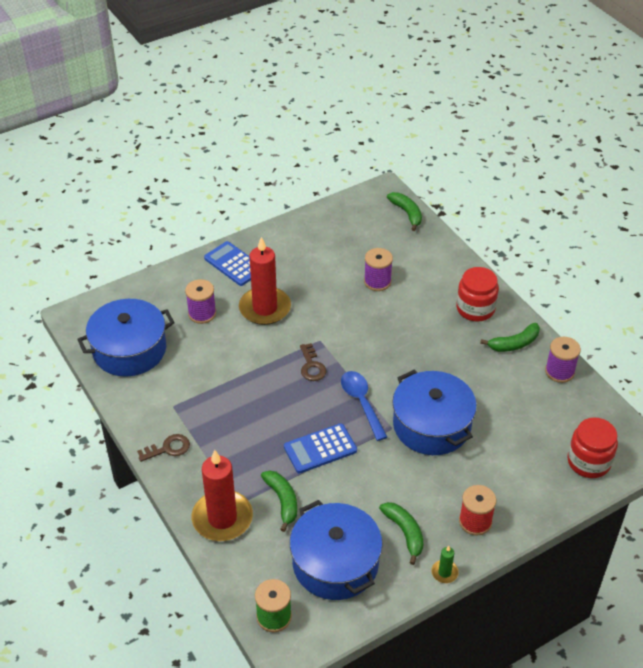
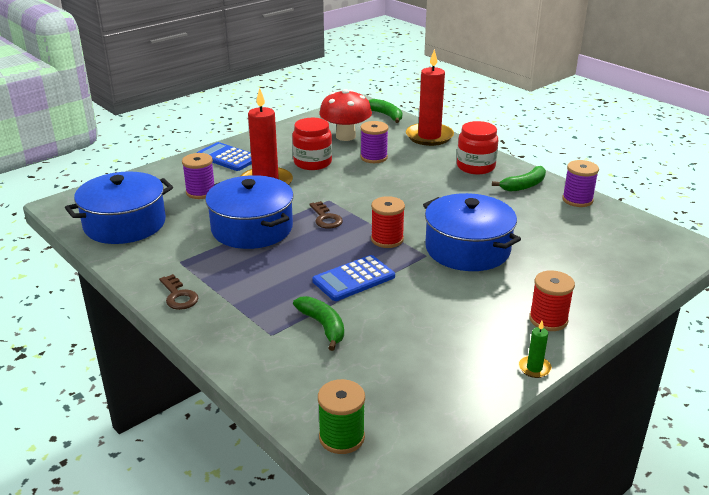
camera: 10 degrees left, 15 degrees down
brown key [137,434,190,462] -> brown key turned 90 degrees clockwise [159,274,198,310]
red candle [192,450,253,541] -> red candle moved to [406,49,454,146]
blue pot [290,500,383,600] -> blue pot moved to [205,175,294,249]
blue spoon [341,371,387,441] -> red spool [371,196,405,248]
green banana [379,502,424,565] -> none
red jar [567,417,618,478] -> red jar moved to [292,118,332,170]
none -> red mushroom [319,89,372,141]

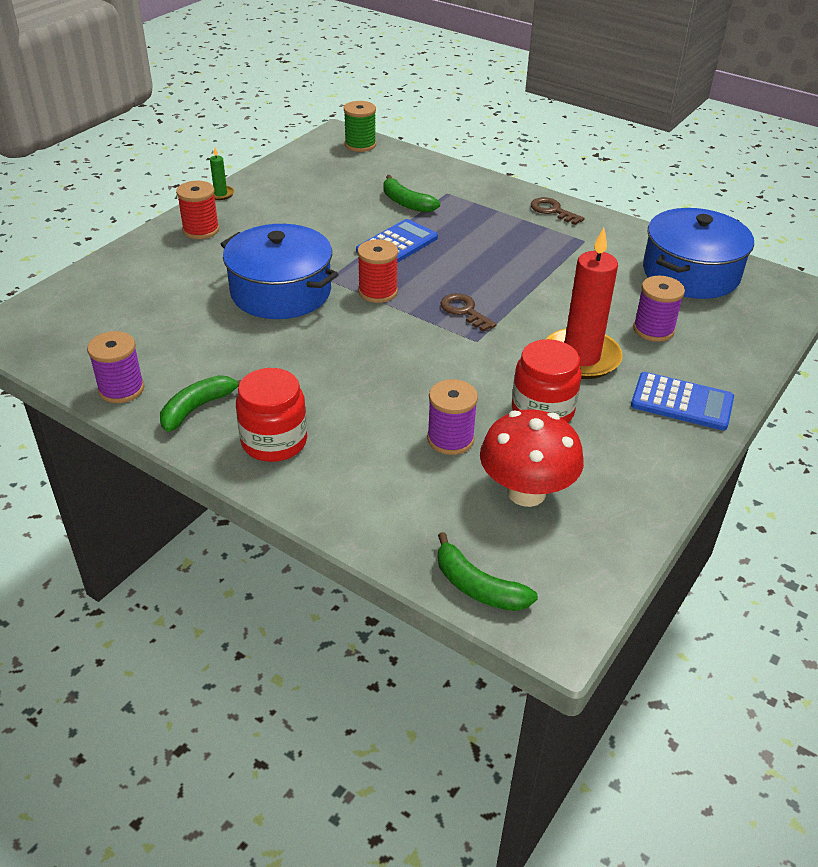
camera: 165 degrees right, 10 degrees up
blue pot [205,175,294,249] -> none
red candle [406,49,454,146] -> none

